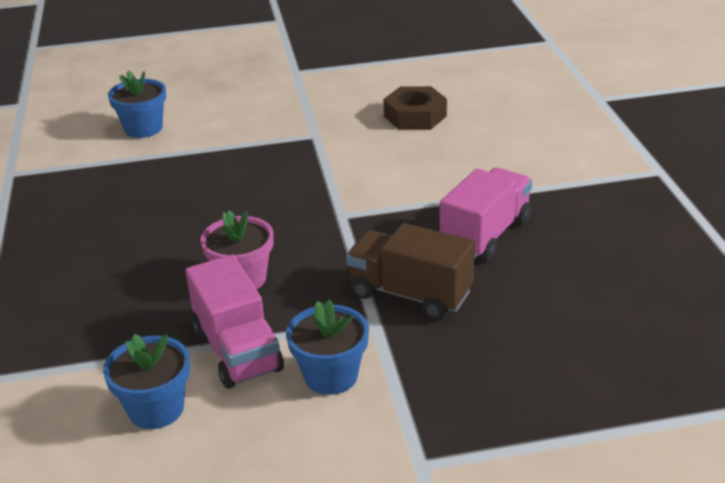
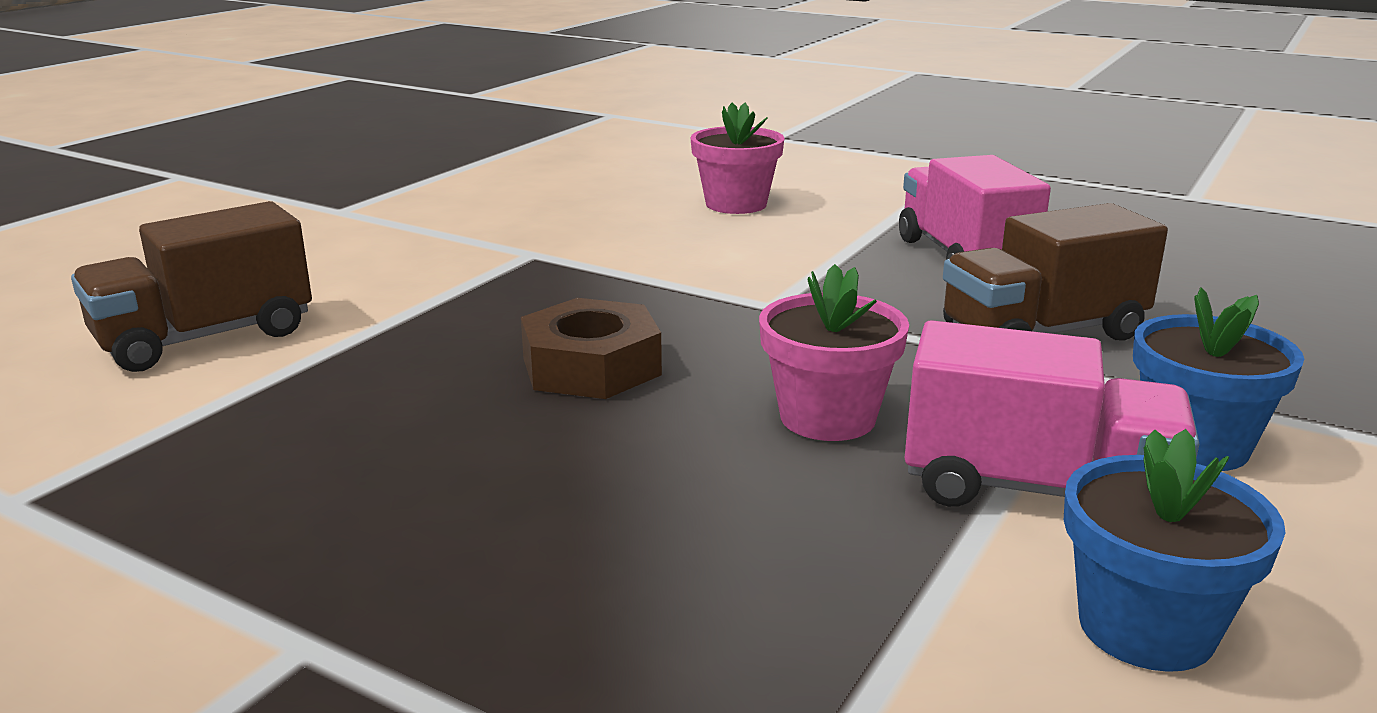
camera: 50 degrees left, 10 degrees down
blue flower pot [108,70,166,138] -> brown truck [71,201,312,372]
brown nut [384,86,447,130] -> brown nut moved to [521,298,662,399]
none -> pink flower pot [690,103,785,214]

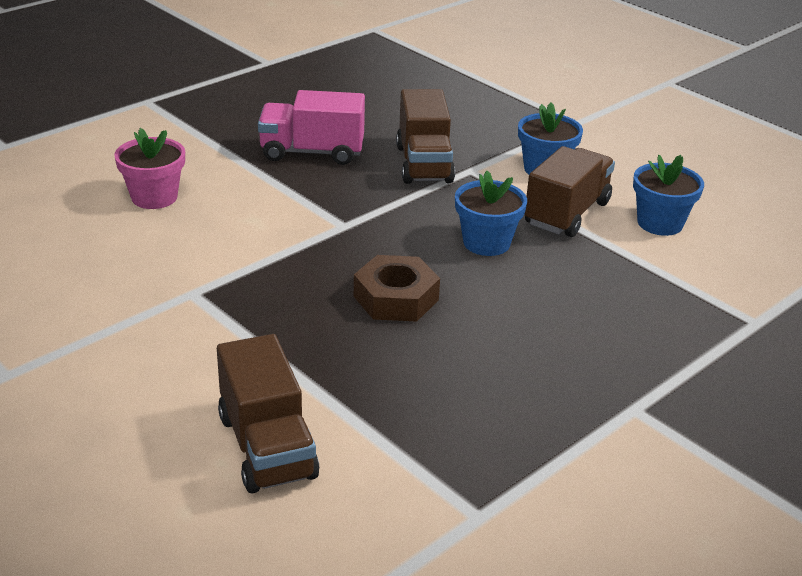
camera: 75 degrees left, 10 degrees up
pink flower pot [759,264,909,441] -> blue flower pot [455,171,527,256]
pink truck [905,320,1199,507] -> brown truck [525,146,615,237]

